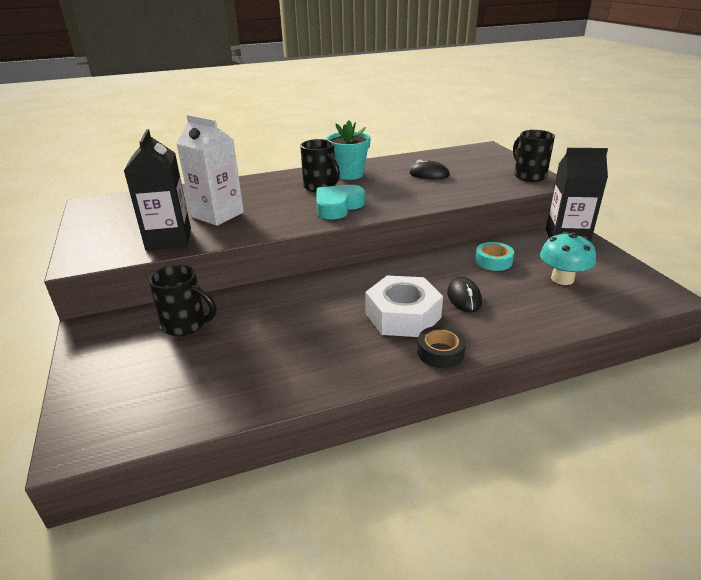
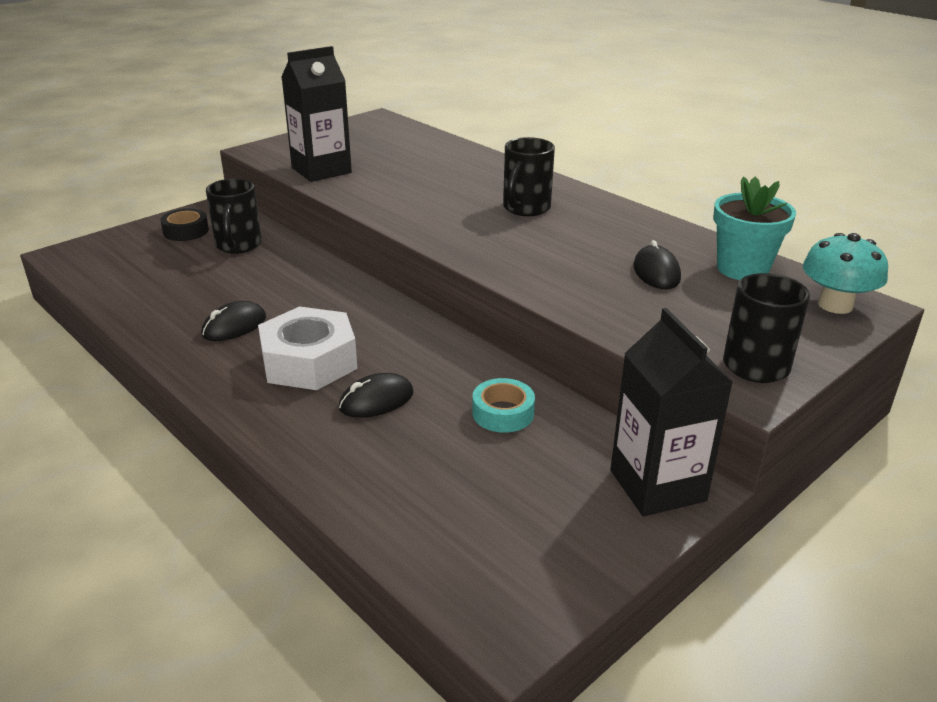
camera: 65 degrees right, 0 degrees up
white carton [176,115,244,226] -> none
turquoise heart [316,185,365,219] -> none
turquoise flower pot [327,120,371,180] -> turquoise flower pot moved to [713,176,796,280]
black tape [417,326,466,368] -> black tape moved to [160,208,209,241]
turquoise mushroom [540,232,596,285] -> turquoise mushroom moved to [803,233,888,314]
none -> black mouse [201,301,266,341]

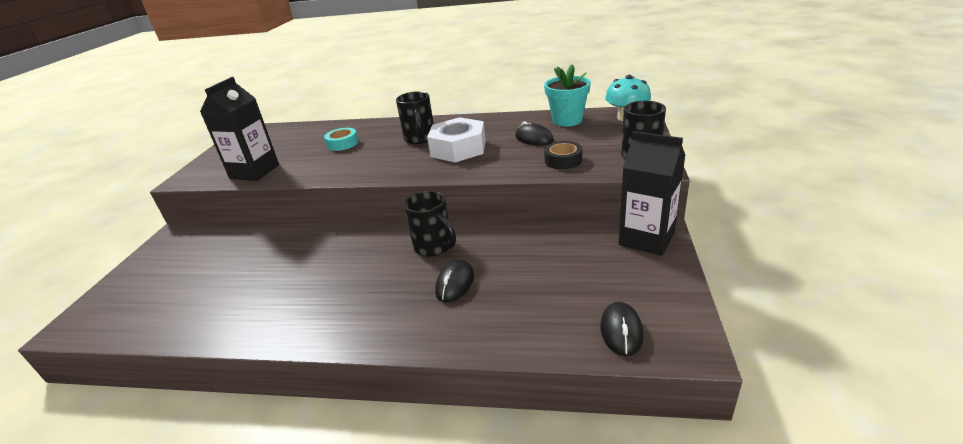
camera: 35 degrees left, 0 degrees up
black tape [160,208,209,241] -> black tape moved to [544,141,582,169]
black mouse [201,301,266,341] -> black mouse moved to [600,302,644,356]
black mug [206,179,261,254] -> black mug moved to [404,191,456,257]
white nut [258,306,358,390] -> white nut moved to [427,117,486,162]
turquoise tape [472,378,535,433] -> turquoise tape moved to [324,128,359,151]

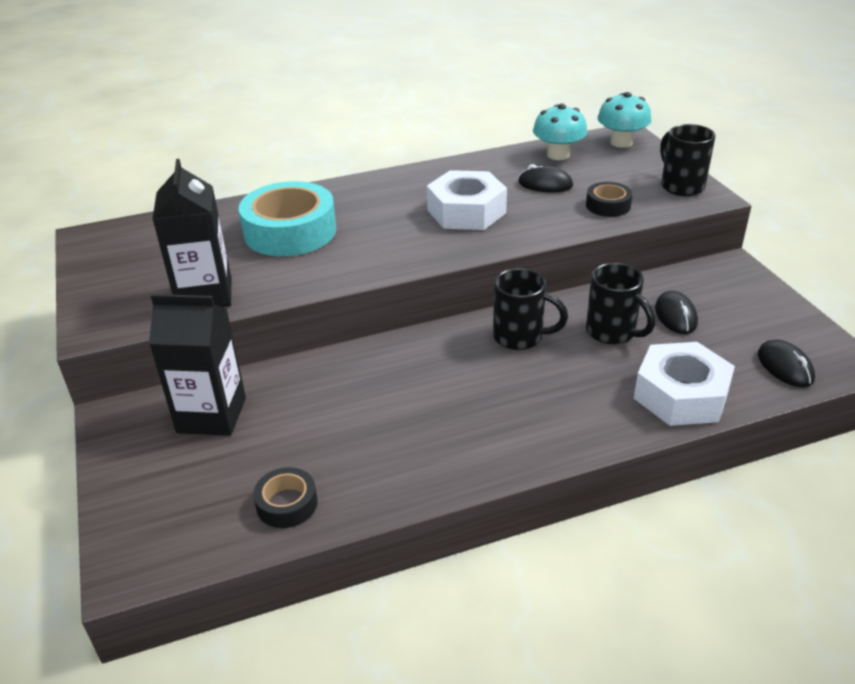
camera: 30 degrees left, 5 degrees up
turquoise tape [324,128,359,151] -> turquoise tape [239,181,336,256], size x2.04
black mug [396,91,434,144] -> black mug moved to [586,263,655,344]
black mouse [435,260,474,302] -> black mouse moved to [655,291,698,334]
turquoise flower pot [544,64,591,126] -> turquoise mushroom [533,104,587,160]
black carton [619,131,685,256] -> black carton moved to [149,294,246,436]
none -> black tape [253,467,318,528]
none -> white nut [634,342,735,426]

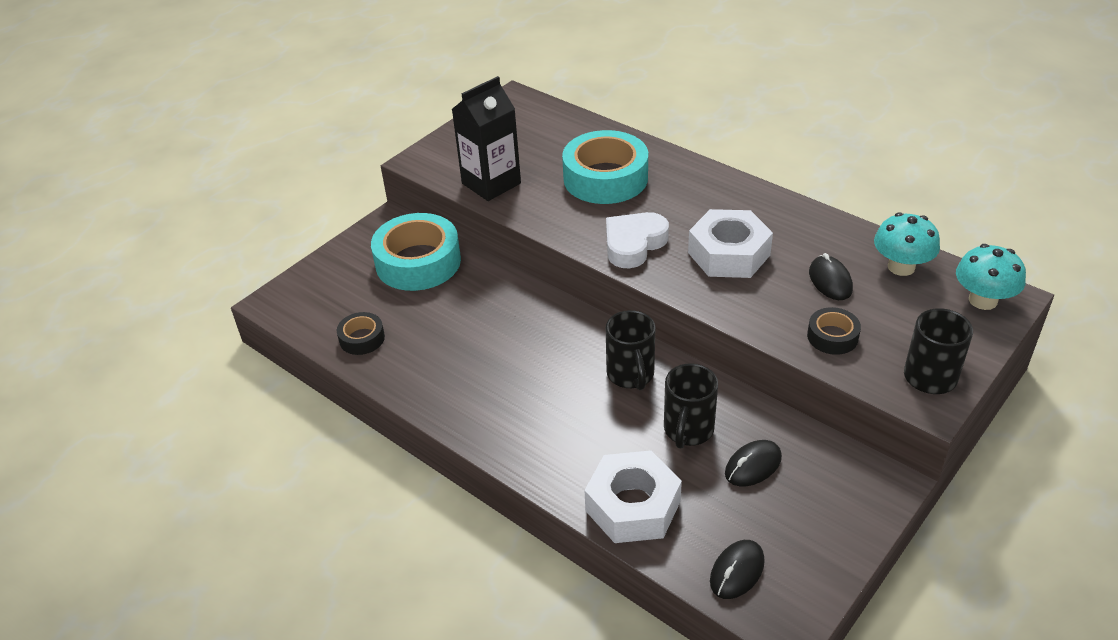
camera: 60 degrees right, 5 degrees up
black carton [149,294,246,436] -> turquoise tape [371,213,461,291]
none -> white heart [606,212,669,268]

